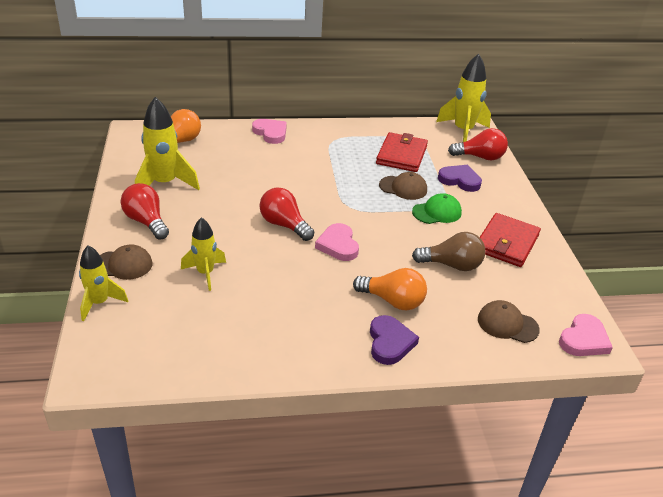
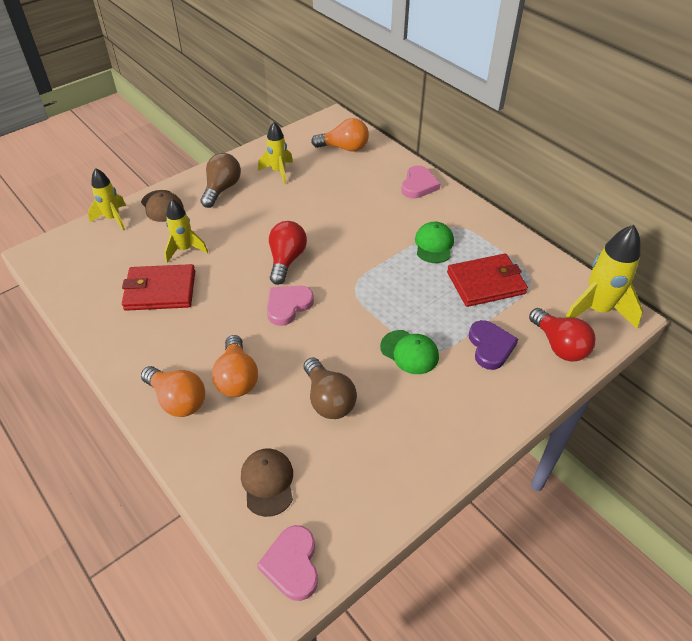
camera: 60 degrees right, 10 degrees up
red light bulb [121,183,169,240] -> brown light bulb [200,153,241,208]
yellow rocket [135,97,200,190] -> yellow rocket [258,122,293,184], size x0.63
purple heart [370,315,419,365] -> orange light bulb [141,366,205,417]
brown cap [379,172,427,200] -> none
red wallet [479,213,541,267] -> red wallet moved to [122,264,195,311]
pink heart [559,314,613,356] -> pink heart turned 75 degrees clockwise [257,525,318,601]
none -> green cap [415,222,454,263]

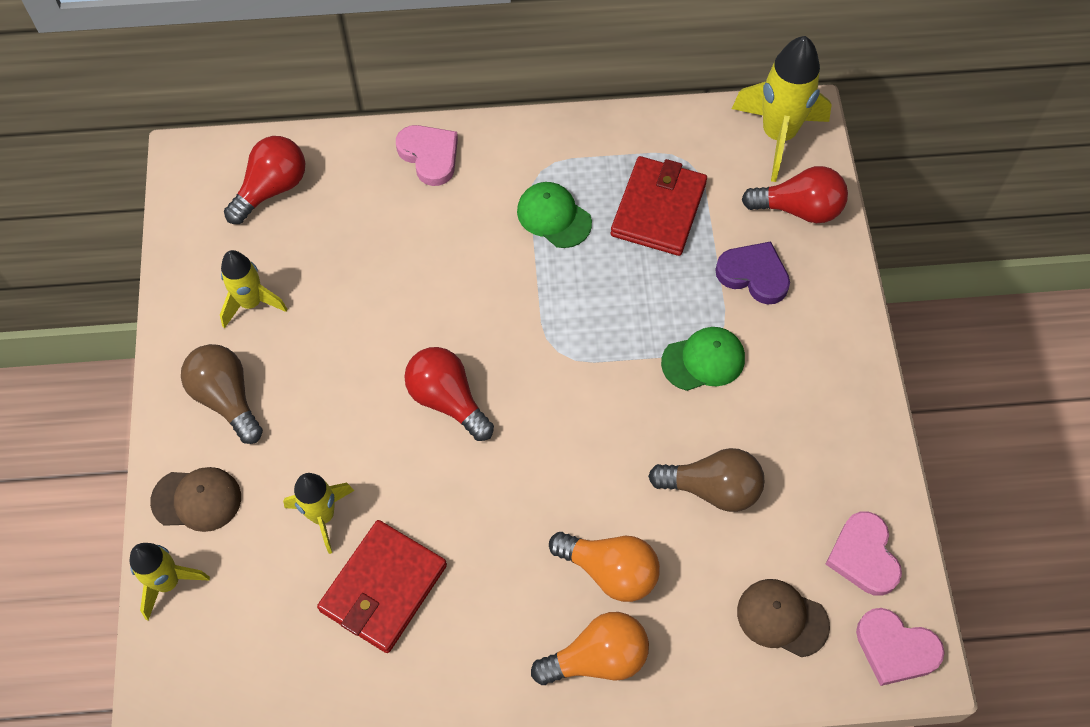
camera: 55 degrees left, 15 degrees up
pink heart [267,286,314,326] -> pink heart moved to [826,511,902,596]
orange light bulb [311,118,369,152] -> red light bulb [224,136,305,224]

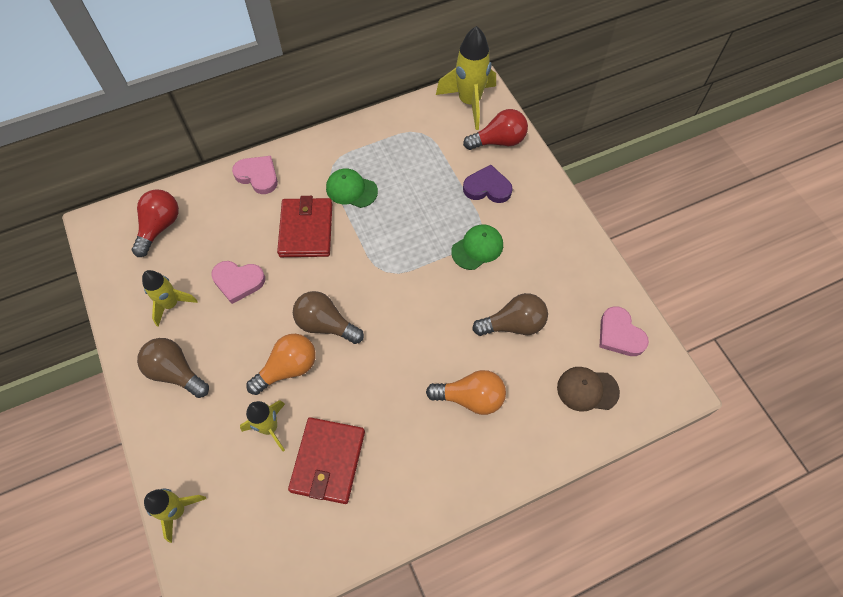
camera: 20 degrees left, 0 degrees up
brown cap [150,467,241,532] -> none
red light bulb [404,347,494,441] -> brown light bulb [293,291,364,344]
orange light bulb [531,612,649,685] -> orange light bulb moved to [246,334,316,395]
red wallet [611,156,707,256] -> red wallet moved to [277,196,332,257]
pink heart [856,608,945,686] -> pink heart moved to [211,261,265,304]

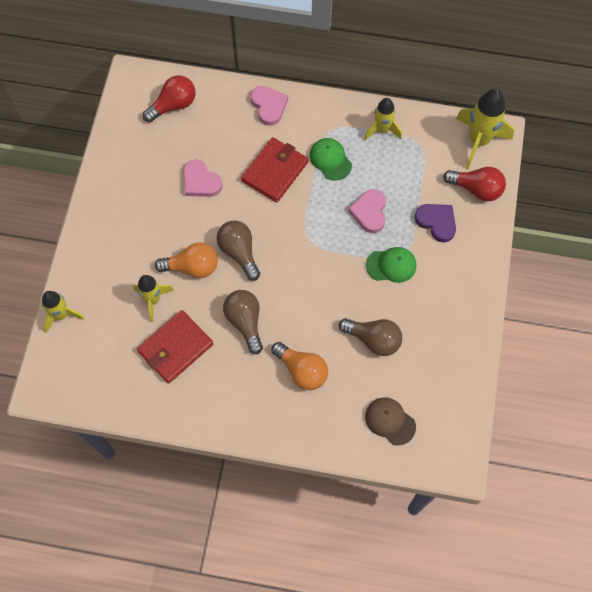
camera: 35 degrees right, 5 degrees up
brown light bulb [137,338,209,398] -> brown light bulb moved to [223,290,263,354]
yellow rocket [142,270,198,327] -> yellow rocket moved to [364,98,402,140]
pink heart [599,306,649,356] -> pink heart moved to [348,189,386,233]

